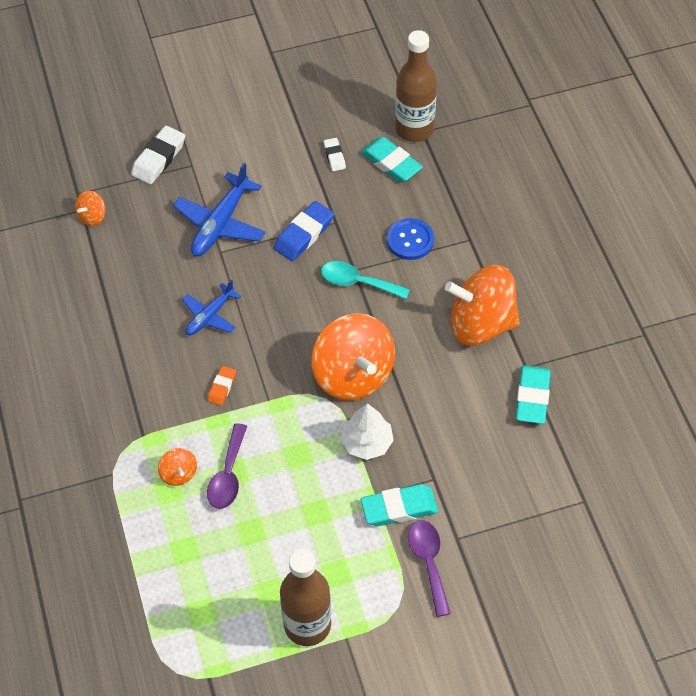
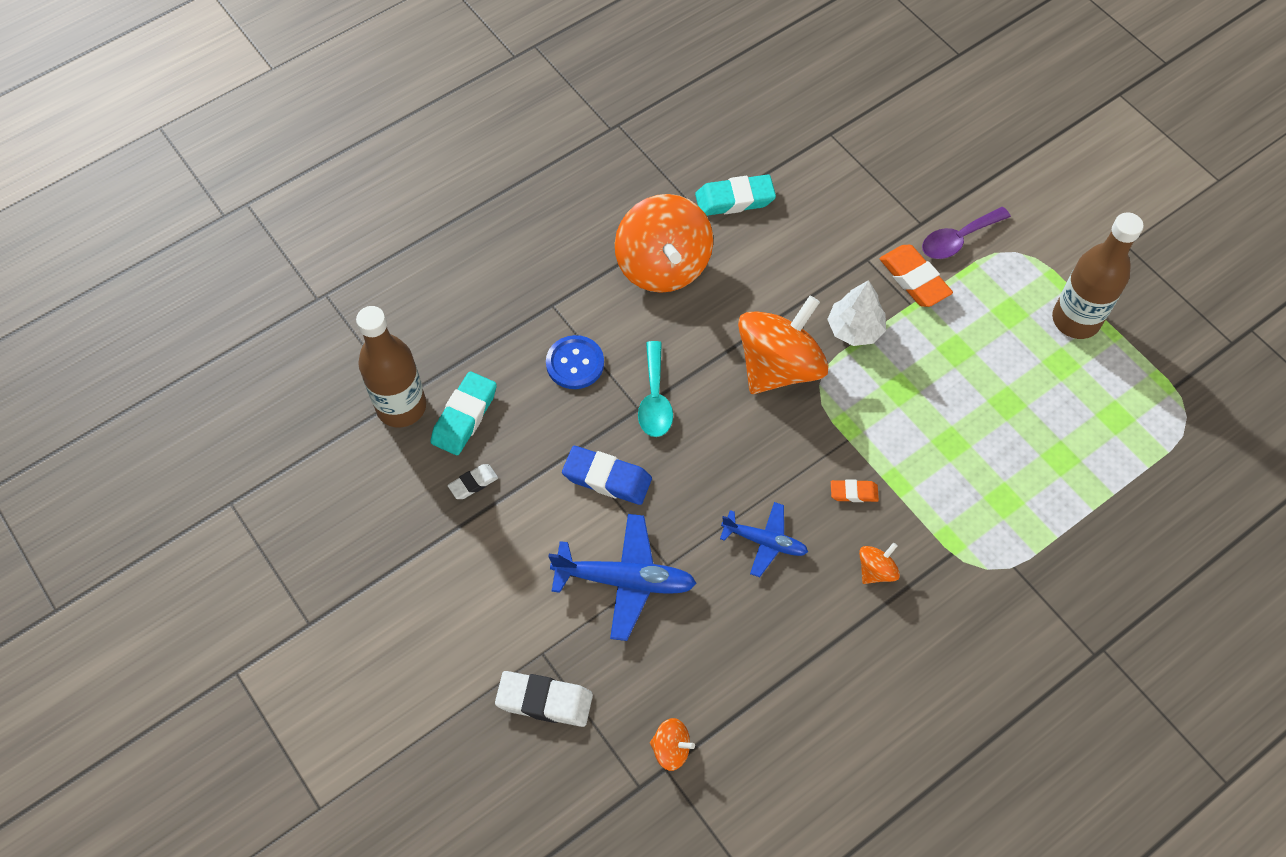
camera: 110 degrees left, 5 degrees up
orange spinning top [158,448,197,486] -> orange spinning top moved to [859,543,900,584]
purple spoon [207,423,247,509] -> none
turquoise eraser [361,484,438,526] -> orange eraser [880,245,953,307]

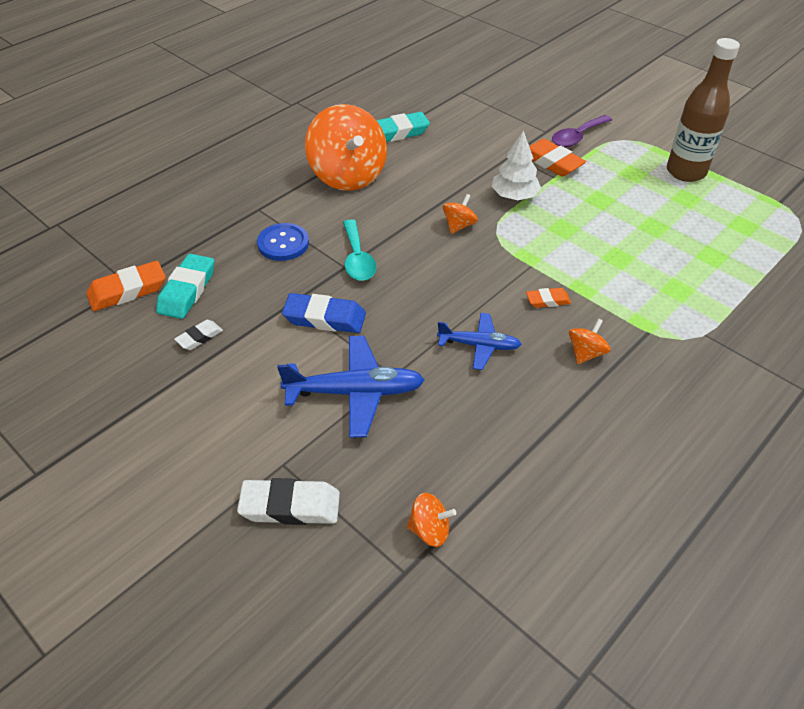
camera: 10 degrees left, 15 degrees down
brown bottle [356,306,426,427] -> orange eraser [86,261,166,311]
orange spinning top [738,296,829,394] -> orange spinning top [443,194,478,234], size x0.43

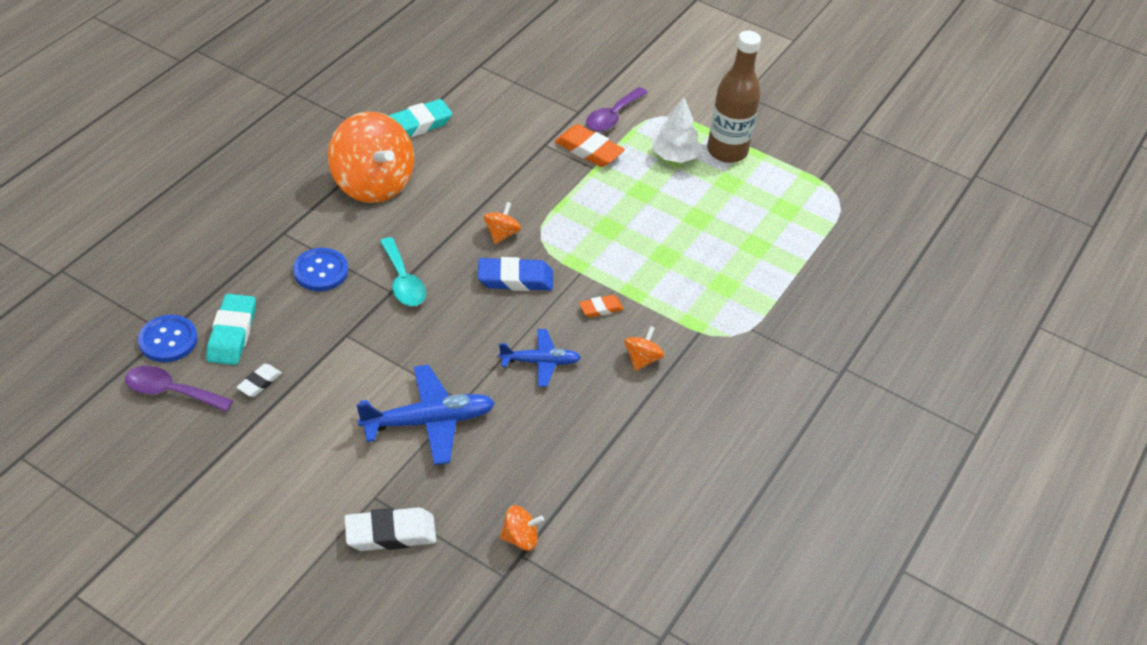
camera: 15 degrees left, 0 degrees up
orange eraser [86,261,166,311] -> blue button [138,315,198,362]
blue eraser [282,293,366,333] -> blue eraser moved to [478,257,553,291]
white tree [492,130,541,200] -> white tree moved to [652,97,702,163]
none -> purple spoon [125,366,233,412]

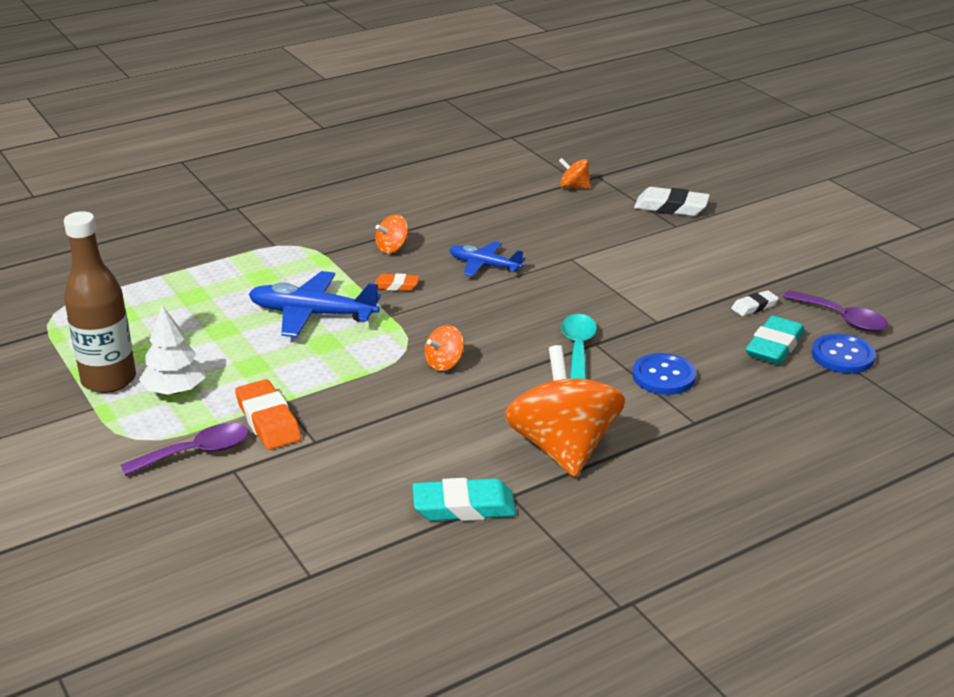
camera: 150 degrees left, 15 degrees down
blue plane [356,365,495,465] -> blue plane moved to [248,271,381,337]
blue eraser [478,257,553,291] -> none

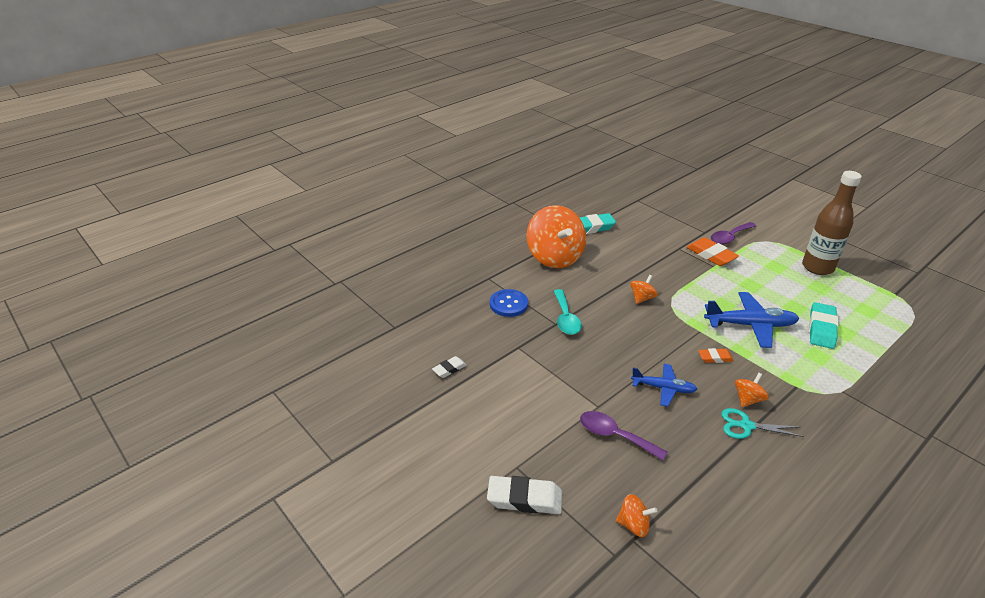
camera: 170 degrees right, 5 degrees up
white tree [139,306,205,395] -> none
turquoise eraser [746,316,805,365] -> turquoise eraser moved to [809,302,838,349]
purple spoon [783,290,888,331] -> purple spoon moved to [580,411,667,461]
blue button [812,334,876,374] -> none
none -> turquoise scissors [721,408,804,439]

